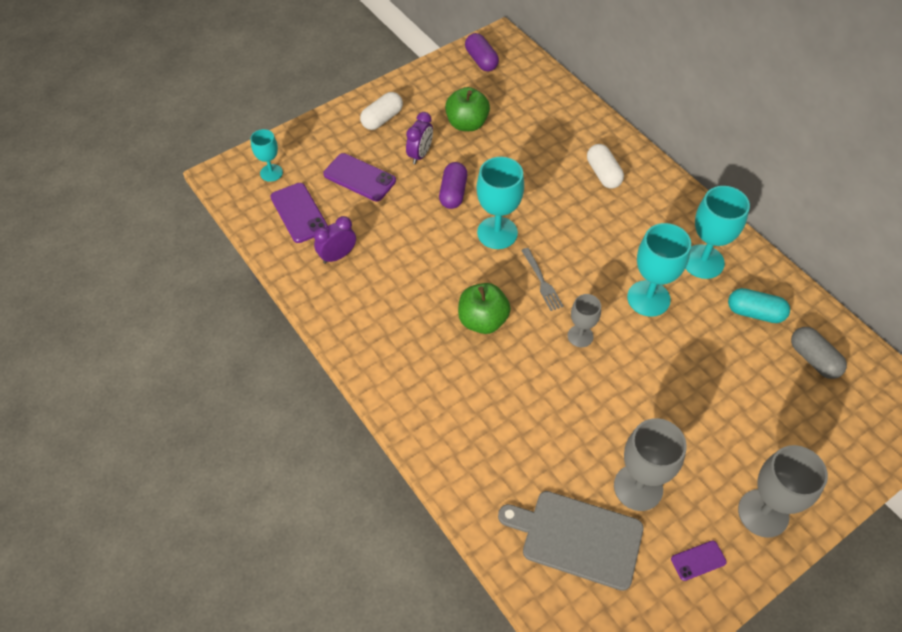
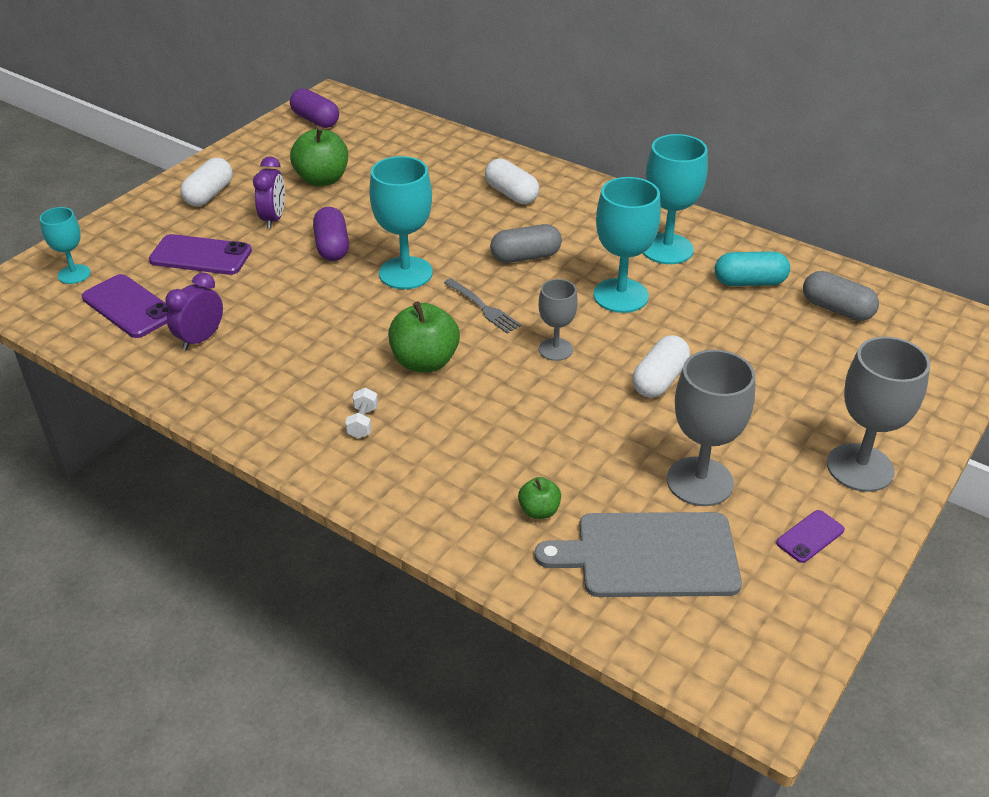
camera: 20 degrees left, 15 degrees down
none -> white dumbbell [345,388,378,438]
none -> grey capsule [490,224,562,263]
none -> green apple [518,477,561,519]
none -> white capsule [632,335,690,398]

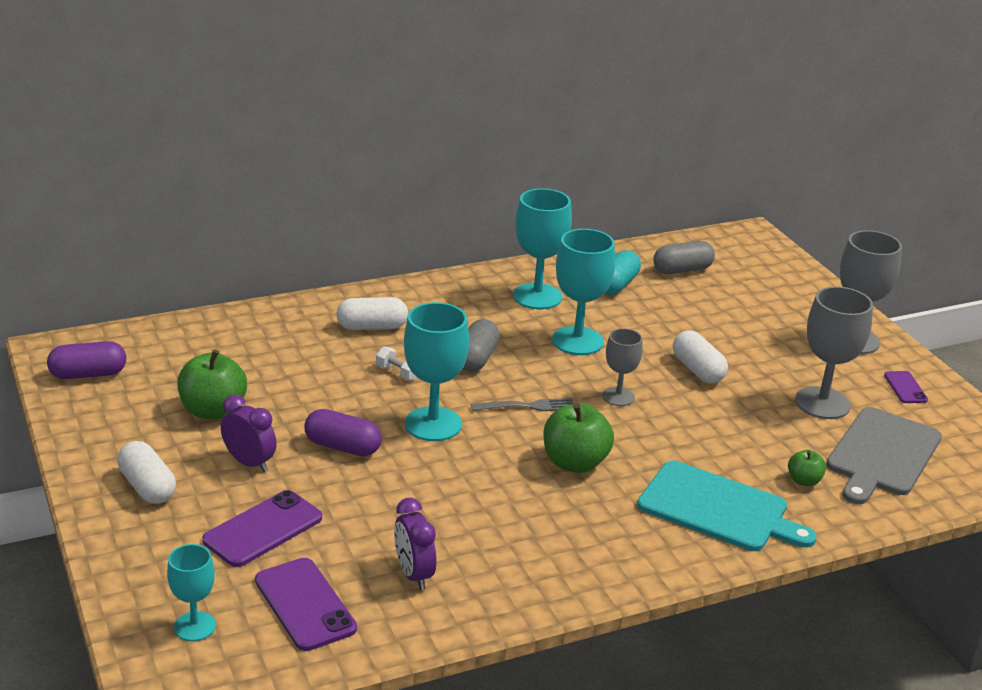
camera: 60 degrees left, 10 degrees down
purple phone [82,274,169,338] -> purple phone turned 75 degrees clockwise [255,558,357,651]
white dumbbell [345,388,378,438] -> white dumbbell moved to [376,346,416,380]
none -> turquoise cutting board [637,461,817,551]

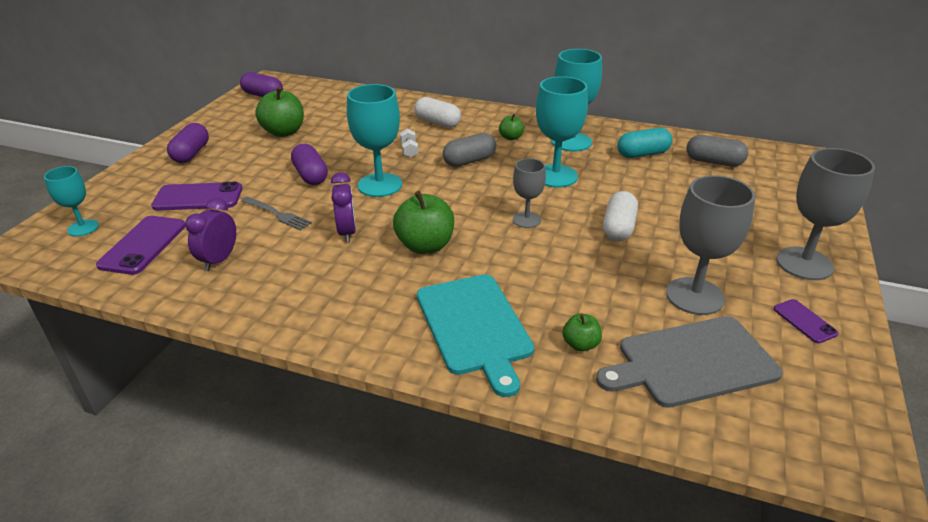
camera: 45 degrees right, 5 degrees up
white capsule [117,441,176,504] -> purple capsule [167,123,209,163]
purple clock [221,394,277,472] -> purple clock moved to [331,172,356,242]
grey fork [471,398,573,411] -> grey fork moved to [241,197,312,231]
purple phone [884,371,928,403] -> purple phone turned 60 degrees counterclockwise [773,299,838,343]
none -> green apple [499,114,524,140]

